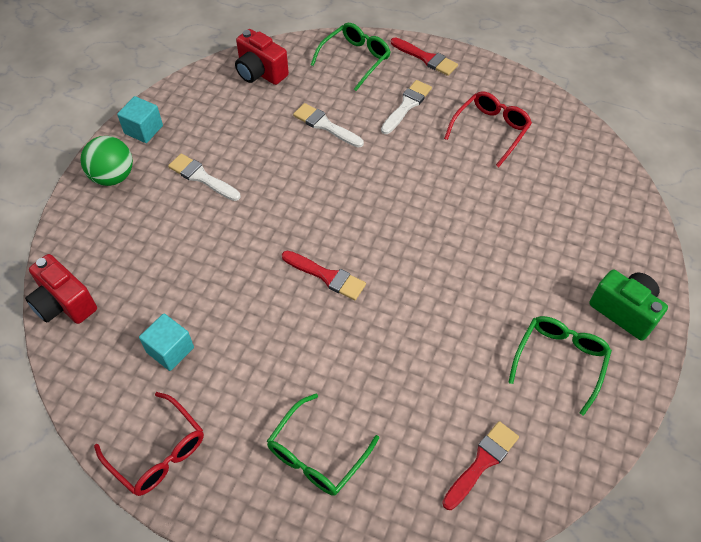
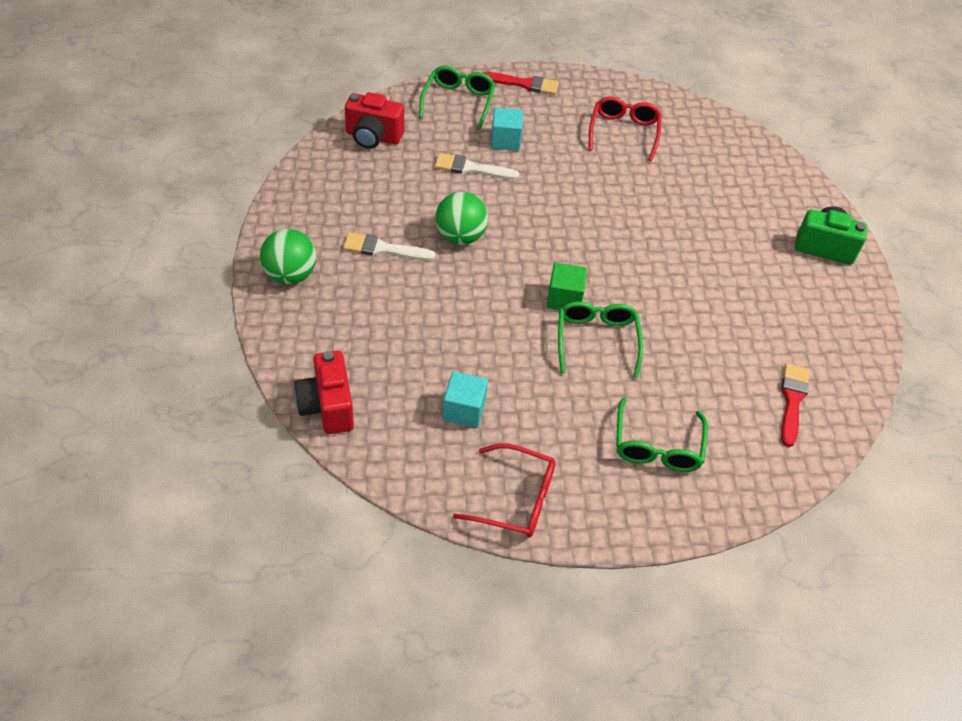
camera: 30 degrees left, 5 degrees down
red camera [25,254,97,324] -> red camera turned 60 degrees clockwise [294,351,354,434]
turquoise cube [117,96,163,143] -> turquoise cube moved to [491,107,523,151]
red brush [282,251,366,300] -> green cube [547,263,587,310]
white brush [381,80,432,134] -> none
green glasses [508,316,612,416] -> green glasses moved to [558,301,643,378]
none -> green ball [435,192,488,245]

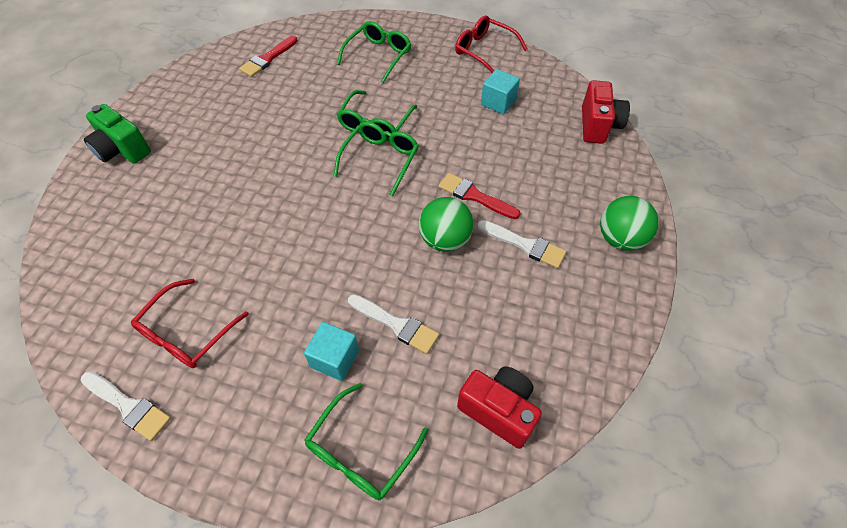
camera: 155 degrees left, 5 degrees up
red brush [483,72,559,95] -> red brush moved to [438,173,521,219]
green cube [547,263,587,310] -> green glasses [334,121,419,196]
none -> white brush [80,371,171,441]

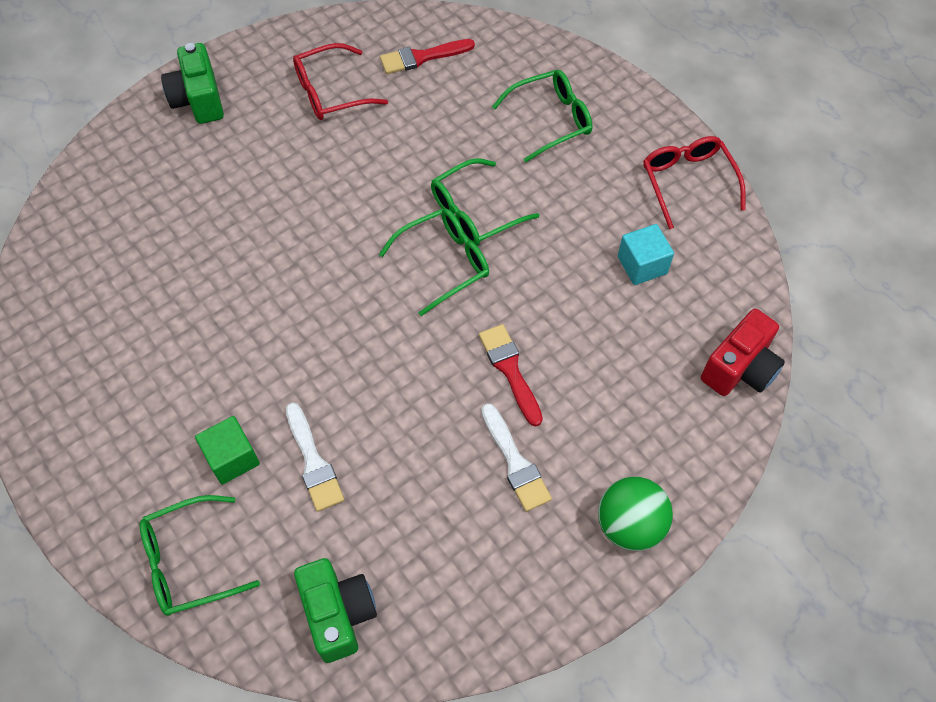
camera: 35 degrees right, 5 degrees up
white brush [80,371,171,441] -> none
red glasses [131,279,249,368] -> red glasses moved to [293,43,388,120]
turquoise cube [304,322,359,381] -> green cube [195,416,260,485]
green ball [419,197,474,252] -> none
red camera [457,367,542,449] -> green camera [294,558,377,663]

